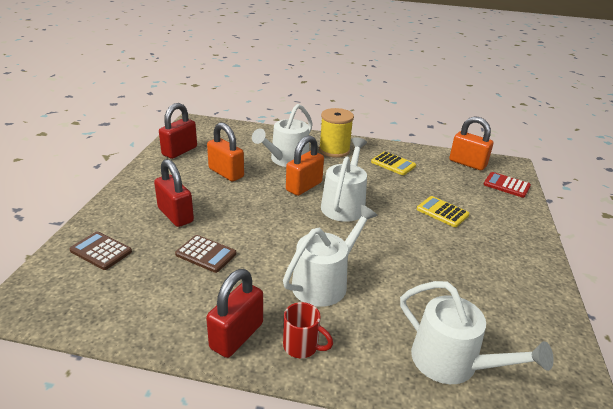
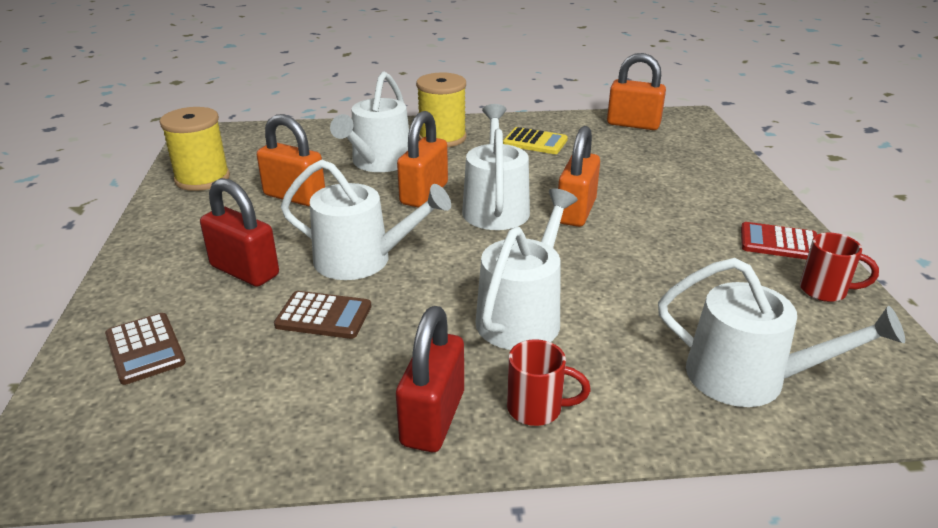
camera: 15 degrees left, 0 degrees up
brown calculator [69,231,132,270] -> brown calculator turned 135 degrees counterclockwise [105,313,186,385]
red padlock [159,103,197,159] -> yellow spool [160,107,230,191]
yellow calculator [417,196,470,227] -> none
red calculator [483,172,531,198] -> red calculator moved to [741,222,817,260]
none -> white watering can [281,160,451,280]
none -> orange padlock [558,126,600,227]
none -> red mug [800,233,879,302]

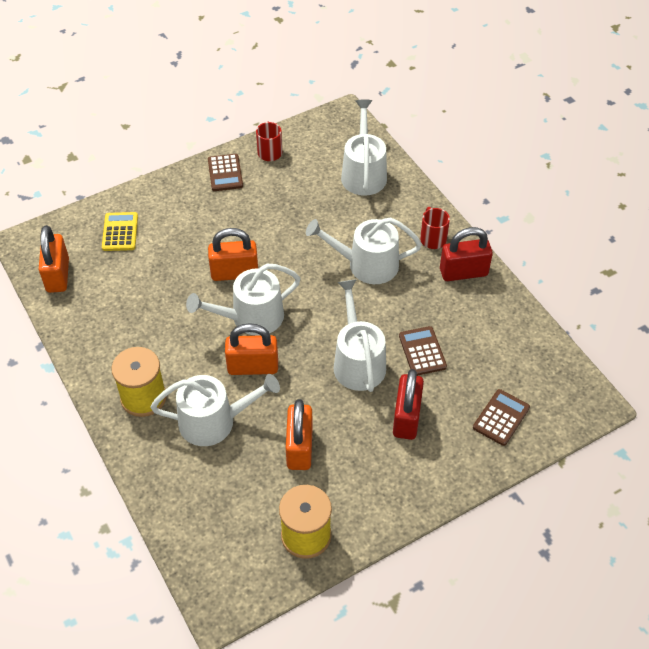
camera: 115 degrees left, 20 degrees up
yellow calculator [503,127,568,154] -> yellow calculator moved to [102,212,138,251]
red calculator [741,222,817,260] -> brown calculator [208,154,243,191]

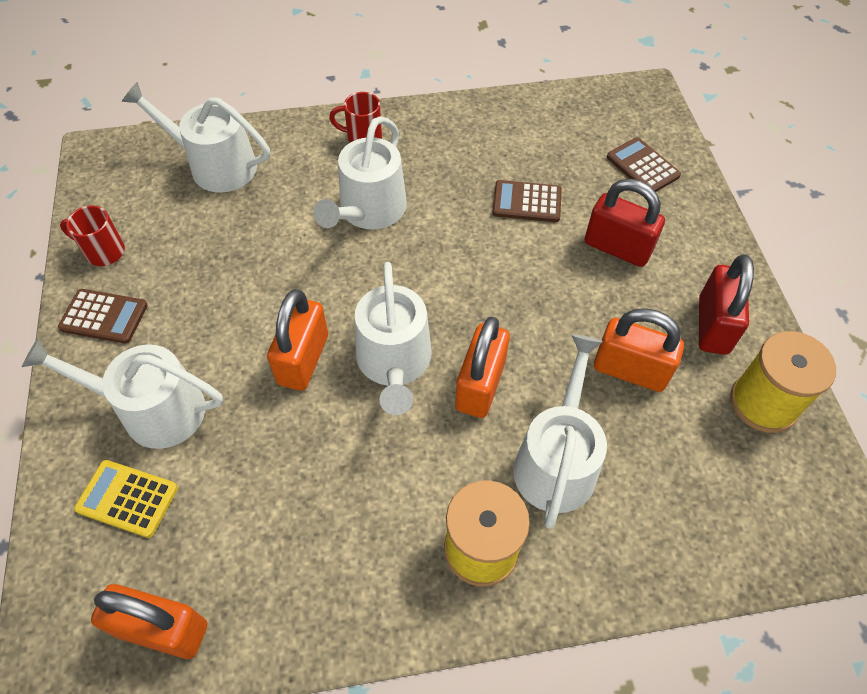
camera: 70 degrees left, 5 degrees up
white watering can [334,279,386,392] -> white watering can moved to [22,338,223,449]
red padlock [440,227,493,281] -> red padlock moved to [699,254,754,355]

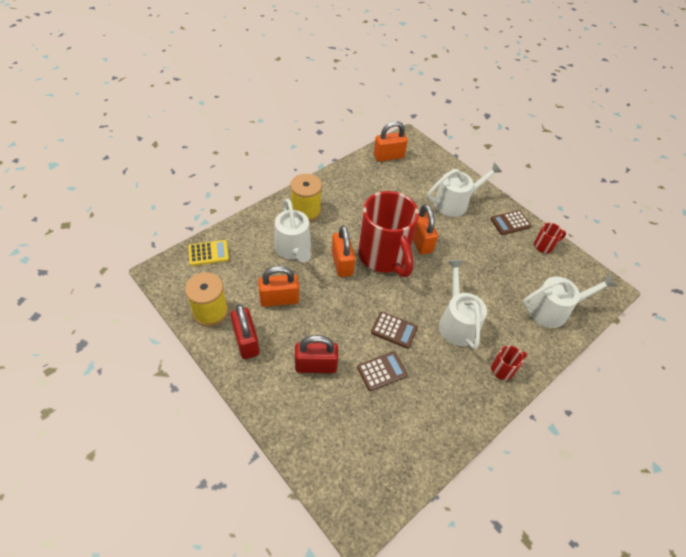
camera: 145 degrees right, 5 degrees down
yellow calculator [74,460,178,538] -> yellow calculator moved to [188,240,229,266]
white watering can [355,262,432,415] -> red mug [358,191,419,277]
brown calculator [607,137,681,192] -> brown calculator moved to [371,312,418,349]

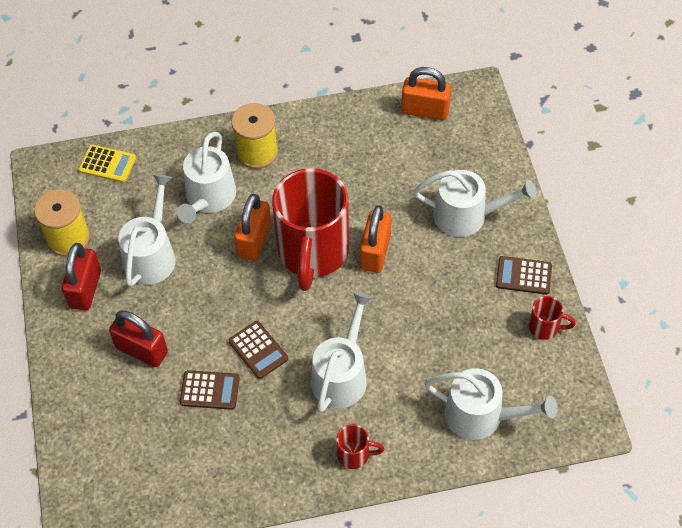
camera: 35 degrees right, 5 degrees up
orange padlock [258,266,299,307] -> white watering can [118,174,176,287]

